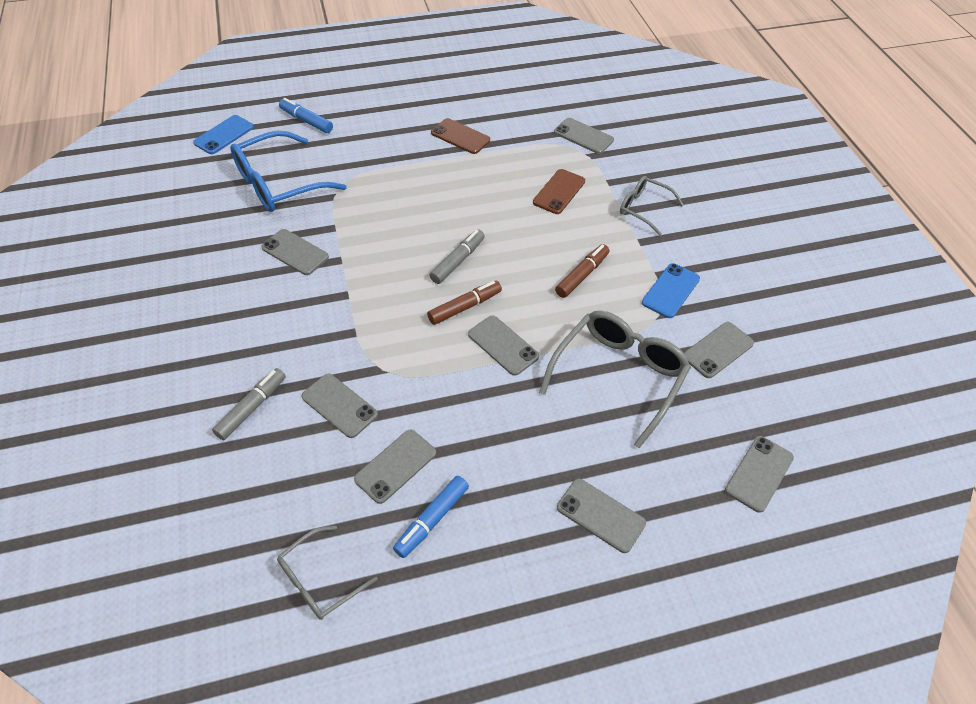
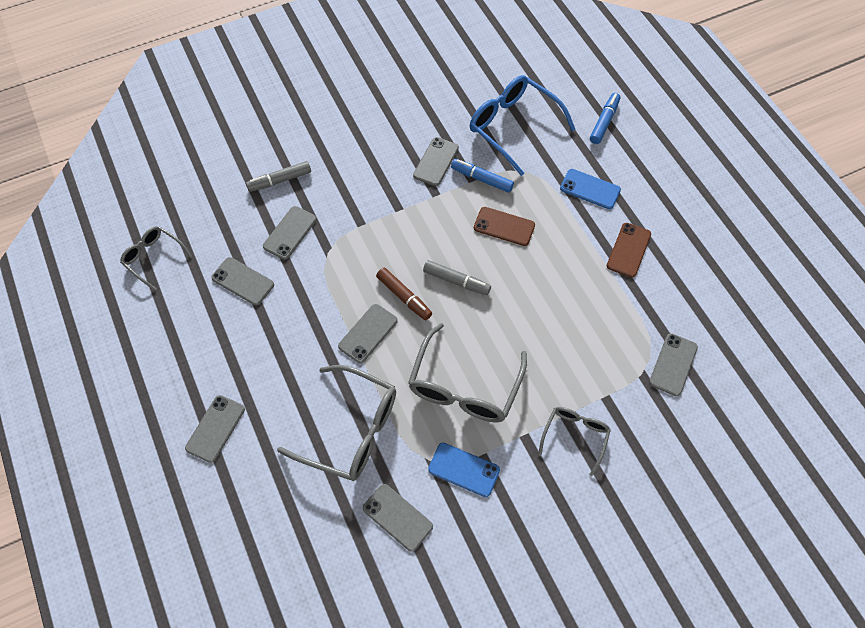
camera: 80 degrees right, 10 degrees up
blue phone [193,115,254,154] -> blue phone moved to [560,169,621,209]
grey marker [212,368,286,440] -> grey marker turned 135 degrees clockwise [246,161,311,192]
blue marker [393,476,469,558] -> blue marker moved to [451,159,514,193]
brown phone [533,169,585,214] -> brown phone moved to [474,207,535,246]
brown marker [555,244,609,298] -> grey glasses [408,323,527,423]
grey phone [725,436,794,513] -> none

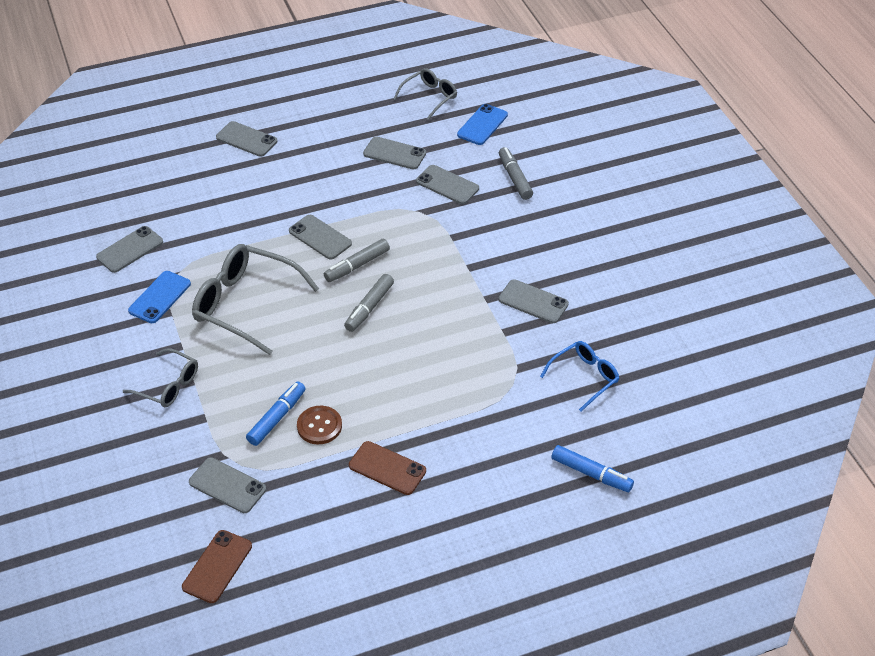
camera: 95 degrees right, 15 degrees down
grey phone [211,257,274,305] -> grey phone turned 75 degrees clockwise [363,137,426,170]
grey glasses [277,365,396,481] -> none
brown marker [376,268,432,320] -> grey marker [324,239,390,282]
blue marker [451,159,514,193] -> blue marker moved to [246,381,306,446]
blue glasses [470,75,576,176] -> blue glasses [540,341,620,412], size x0.57
brown phone [474,207,535,246] -> brown phone moved to [182,530,252,603]
blue phone [560,169,621,209] -> blue phone moved to [457,104,508,145]
none -> brown button [297,406,342,444]

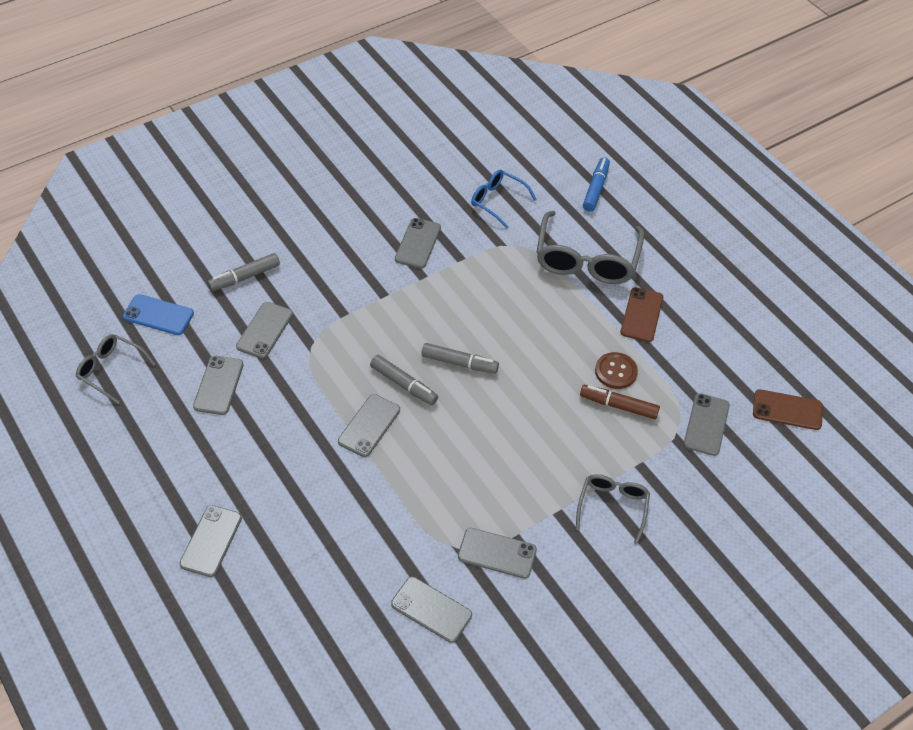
camera: 105 degrees left, 5 degrees up
blue phone [128,271,191,323] -> grey phone [458,528,537,579]
grey glasses [192,244,319,355] -> grey glasses moved to [536,211,644,284]
blue marker [246,381,306,446] -> brown marker [580,385,660,419]

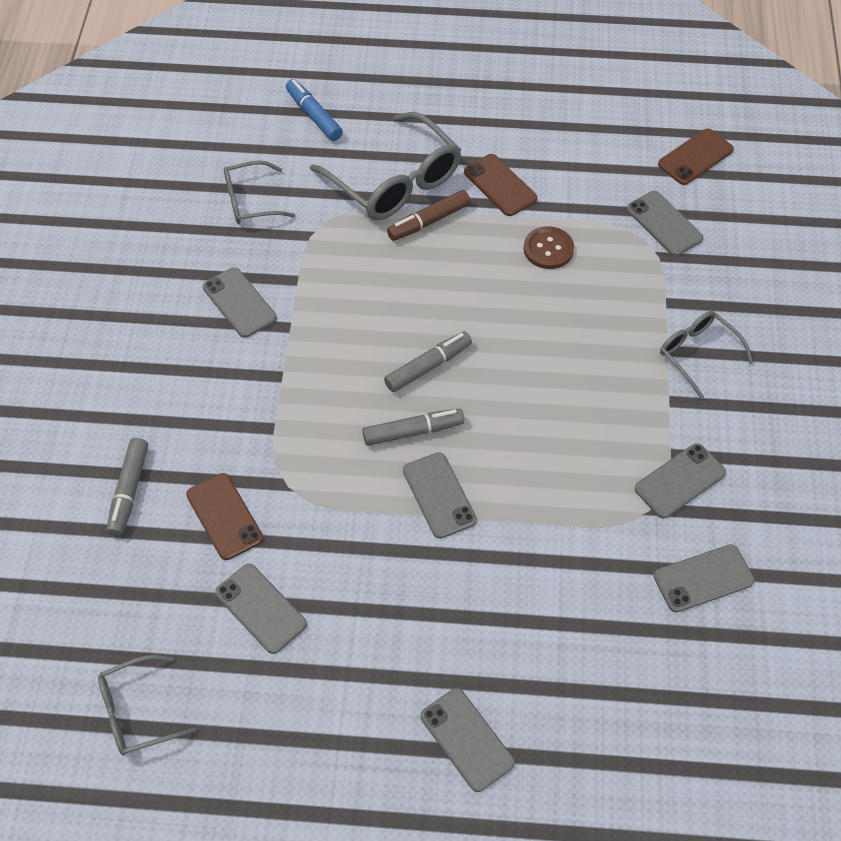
camera: 50 degrees left, 5 degrees up
blue phone [123,294,194,335] -> none
grey phone [236,302,293,359] -> brown phone [186,473,263,560]
blue glasses [471,170,537,229] -> grey glasses [224,160,295,224]
brown marker [580,385,660,419] -> brown marker moved to [387,190,470,241]

